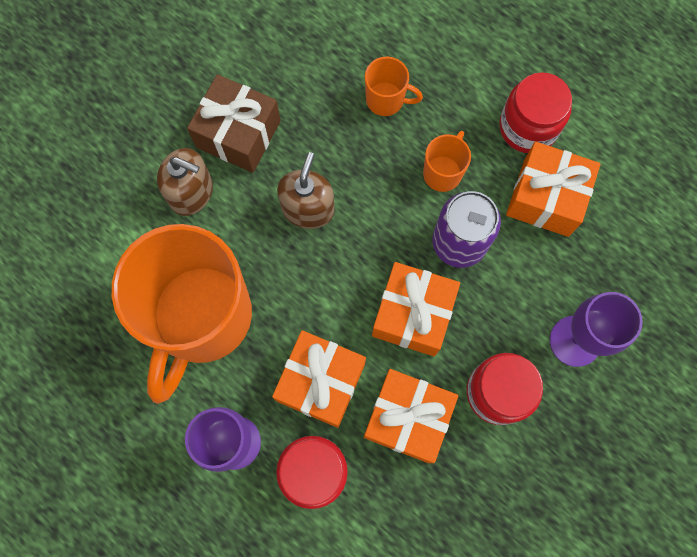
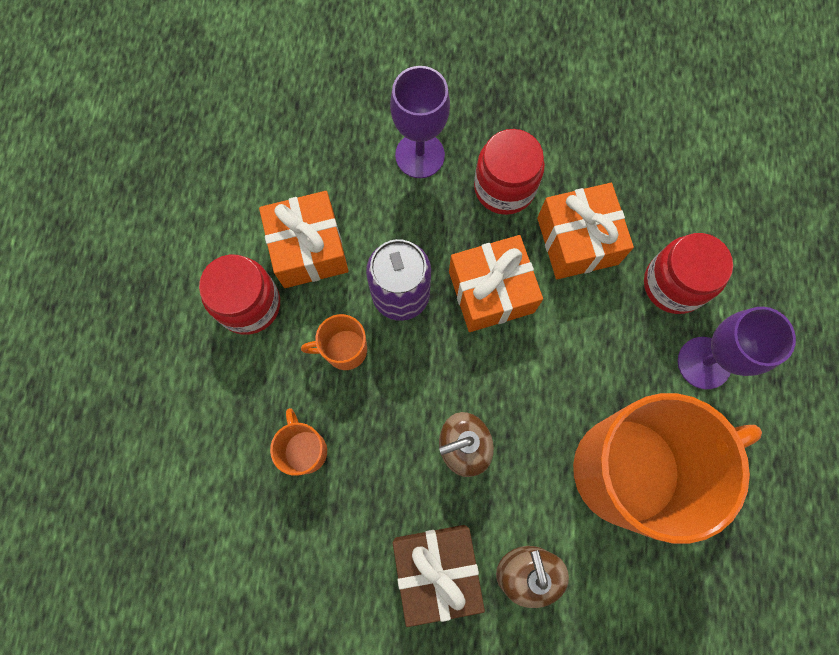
camera: 125 degrees left, 0 degrees up
orange gift [272,330,366,428] -> none

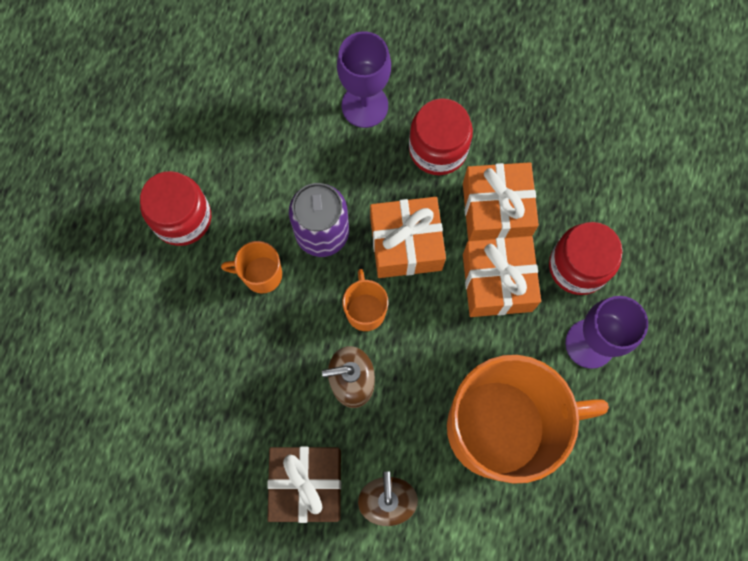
camera: 10 degrees right, 0 degrees up
orange gift [259,191,349,288] -> orange gift moved to [463,236,541,317]
orange mug [270,408,327,476] -> orange mug moved to [342,269,388,331]

